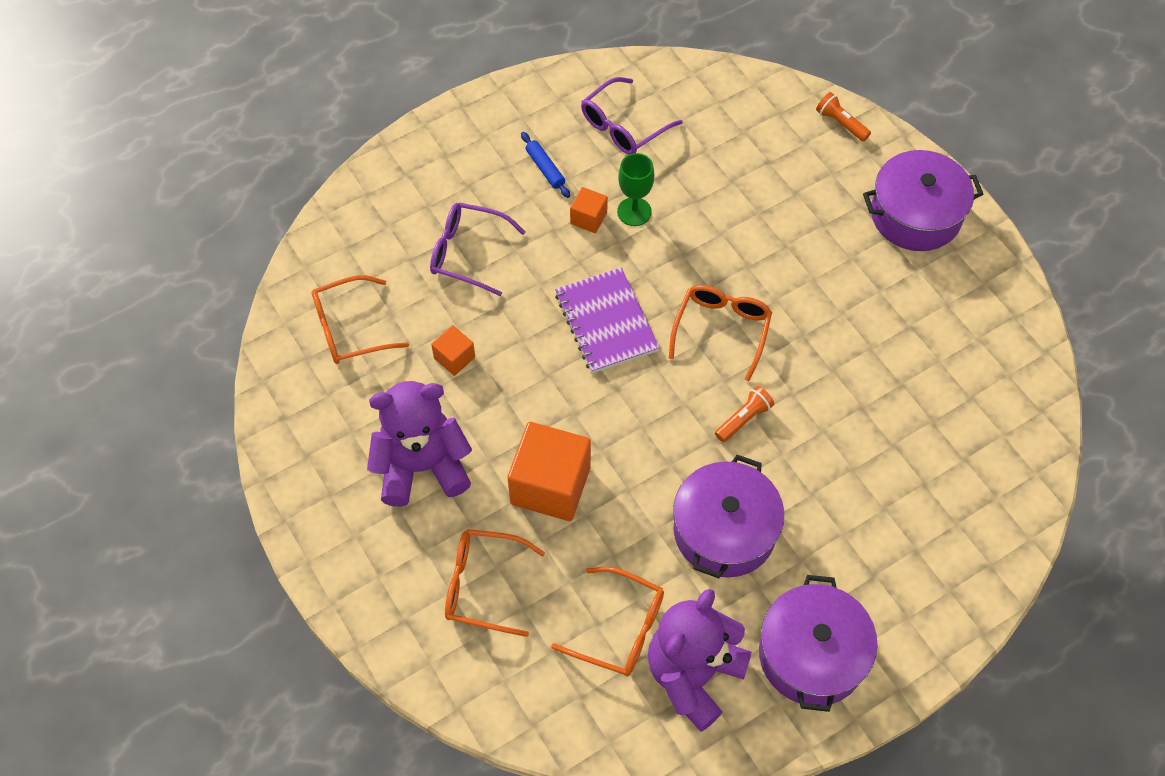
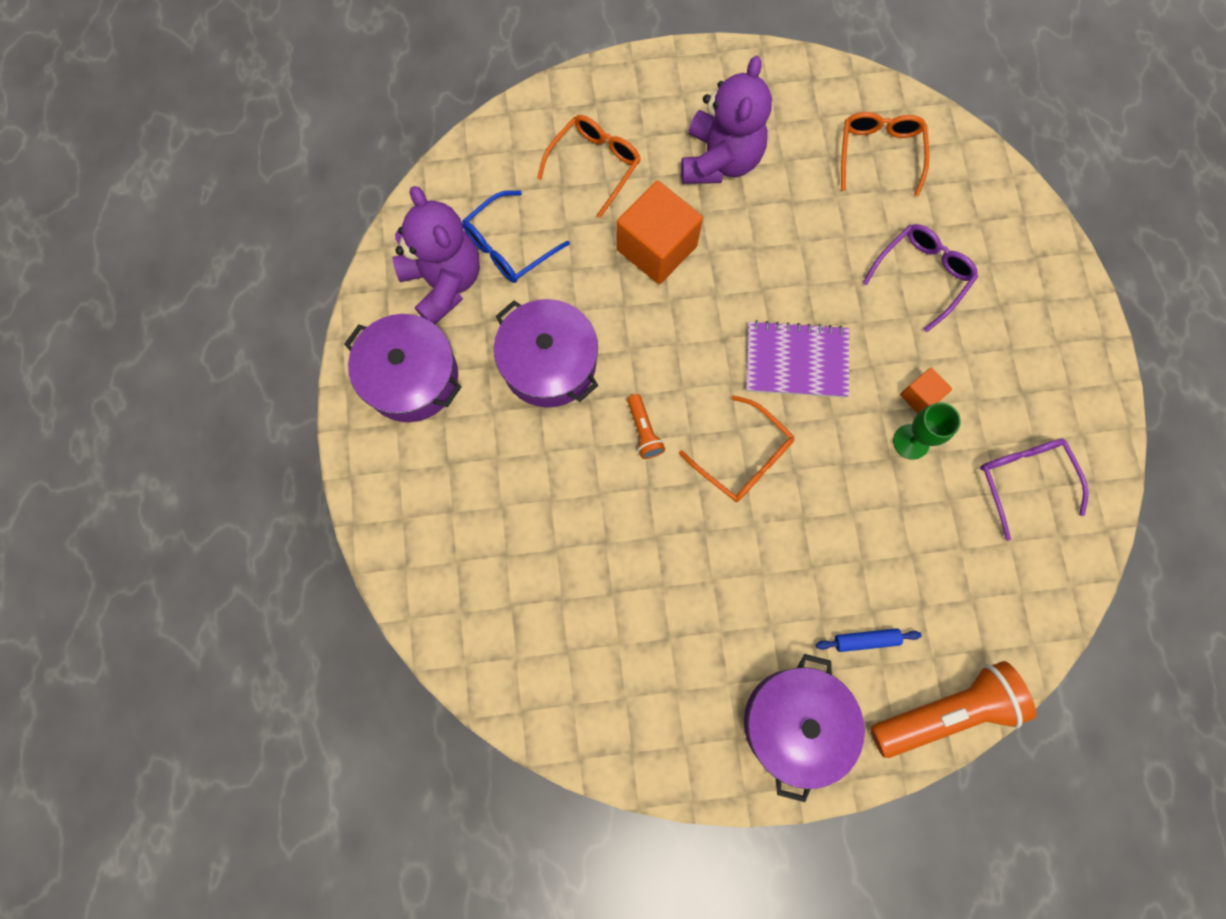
camera: 115 degrees right, 15 degrees up
orange cube [431,325,475,376] -> none
blue rolling pin [521,132,570,198] -> blue rolling pin moved to [816,628,921,652]
orange glasses [551,567,664,677] -> blue glasses [462,190,570,283]
orange flashlight [816,92,871,142] -> orange flashlight [870,661,1036,758], size x2.14

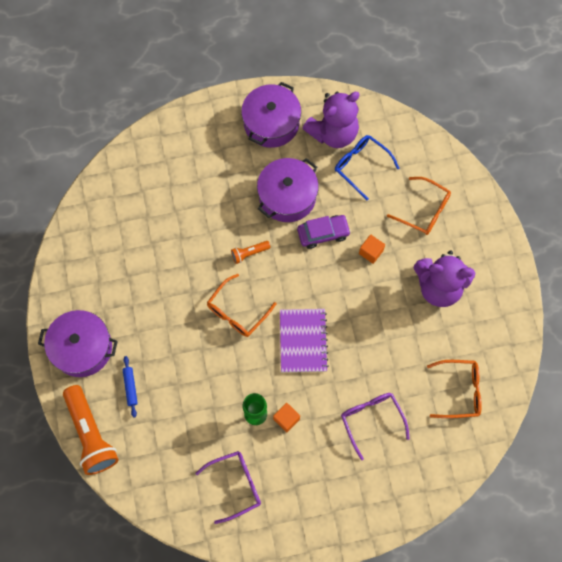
camera: 85 degrees right, 5 degrees down
orange cube [616,180,703,284] -> orange cube [359,235,385,264], size x0.49
purple glasses [863,224,978,333] -> purple glasses turned 150 degrees counterclockwise [341,393,410,460]
none -> purple car [297,215,351,249]

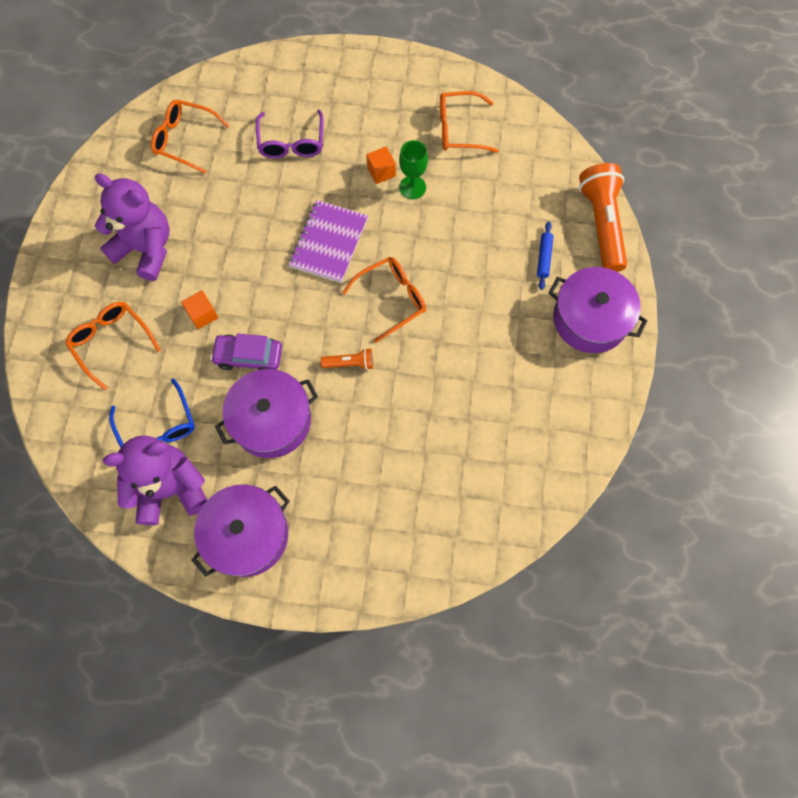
camera: 160 degrees left, 0 degrees up
purple glasses [195,451,261,524] -> orange glasses [440,91,499,153]

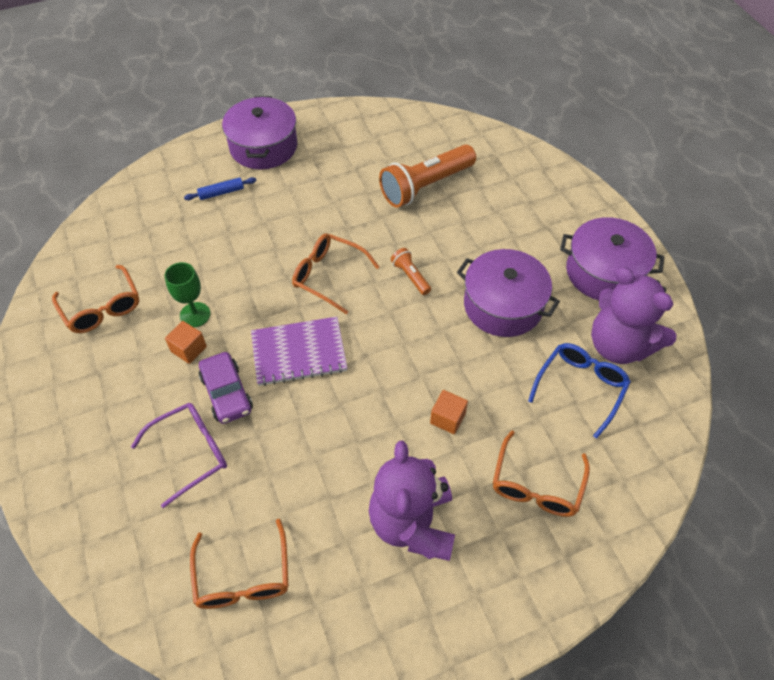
camera: 120 degrees left, 15 degrees down
purple car [210,333,282,370] -> purple car moved to [199,352,253,424]
orange flashlight [579,163,627,272] -> orange flashlight moved to [379,145,476,208]

